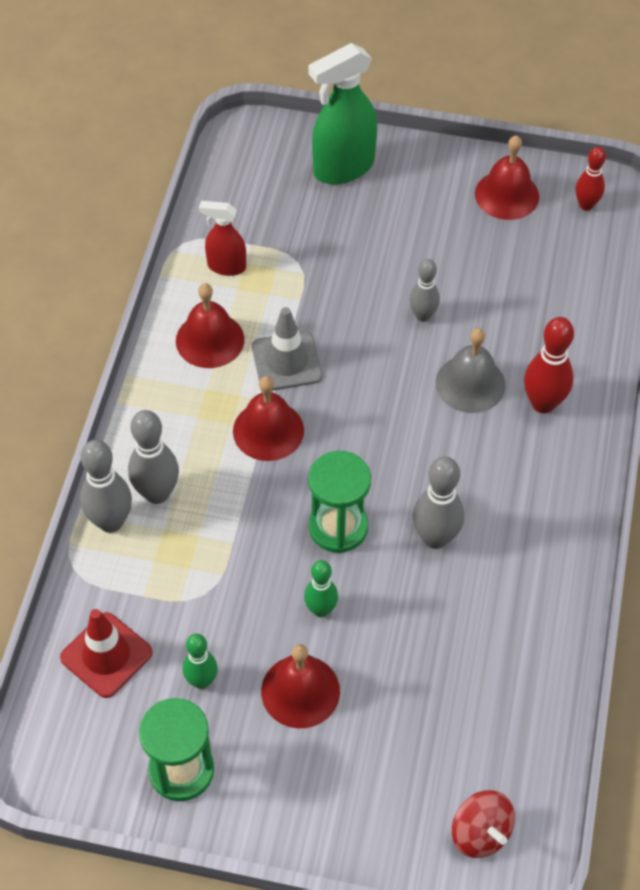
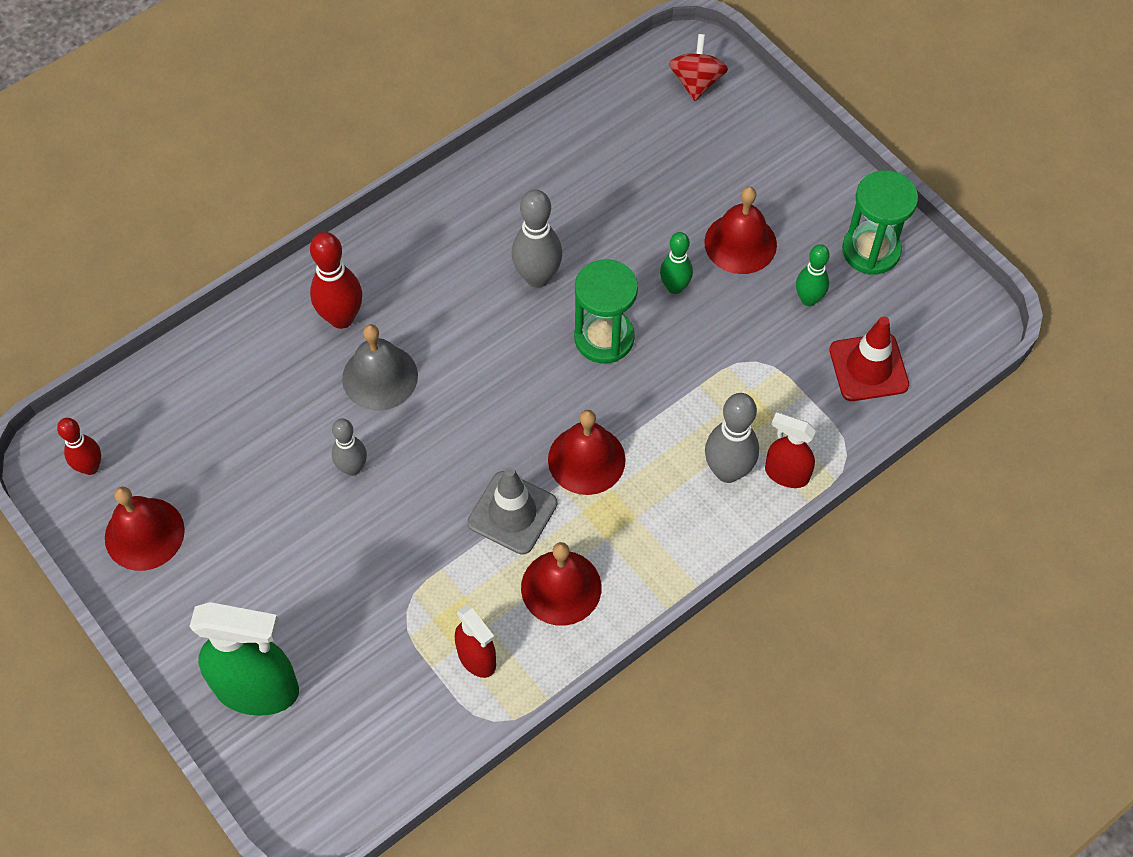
camera: 140 degrees left, 5 degrees up
grey bowling pin [80,440,132,533] -> red spray bottle [765,412,816,488]

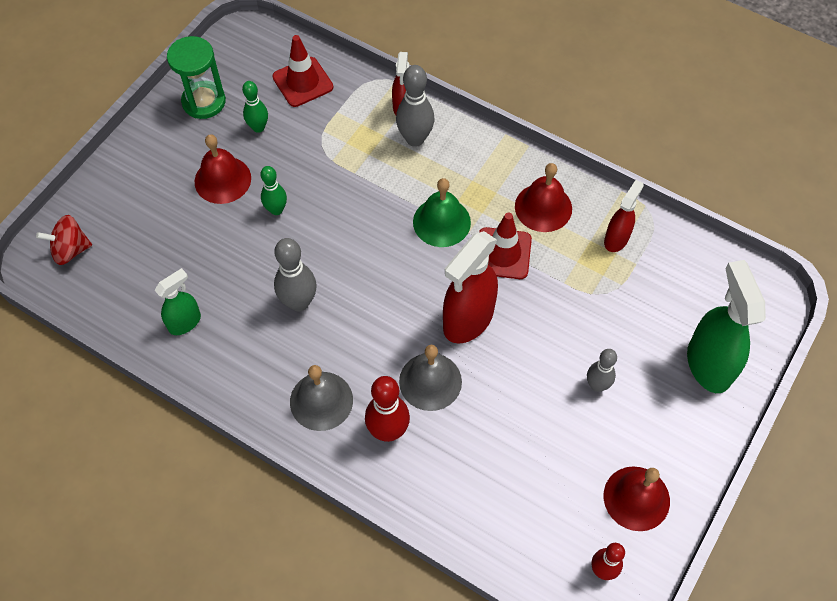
camera: 110 degrees left, 0 degrees up
grey bowling pin [332,418,367,476] -> grey bowling pin moved to [587,349,617,392]
grey traffic cone [467,467,557,555] -> red traffic cone [479,212,532,279]
red bell [548,410,626,495] -> green bell [413,178,471,247]
green hourglass [574,259,638,364] -> none
none -> green spray bottle [154,268,201,335]
none -> grey bell [290,365,353,431]
none -> red spray bottle [443,231,498,344]

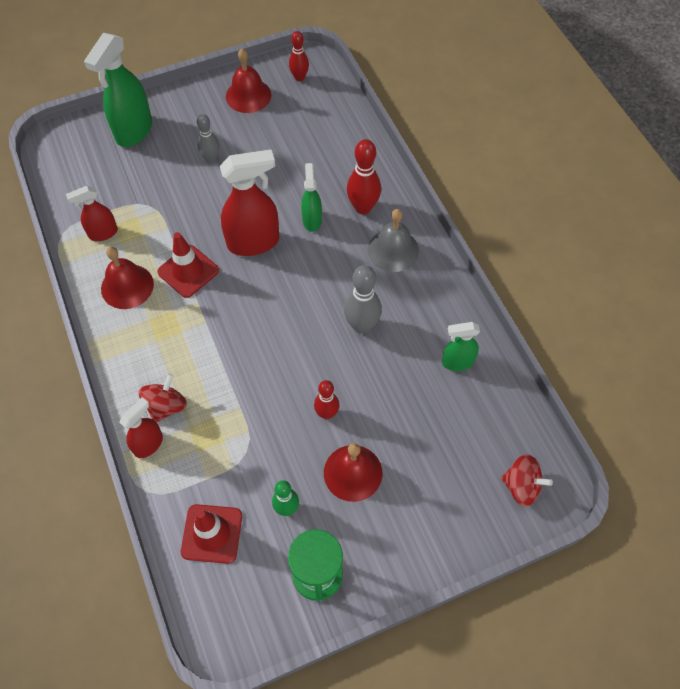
camera: 145 degrees left, 0 degrees up
green bowling pin [261,166,287,215] -> red bowling pin [314,380,340,419]
grey bowling pin [396,65,434,147] -> red spinning top [139,374,187,423]
grey bell [399,345,462,411] -> green spray bottle [301,163,322,232]
green bell [413,178,471,247] -> none

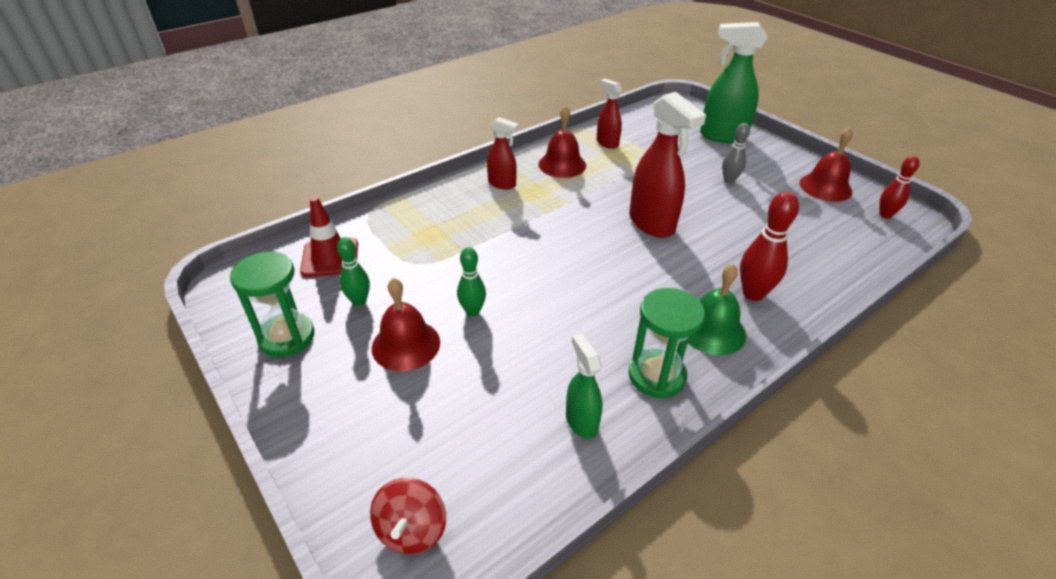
camera: 75 degrees right, 20 degrees down
red spray bottle [119,397,163,458] -> red spray bottle moved to [487,117,519,189]
red spinning top [139,374,187,423] -> none
red traffic cone [157,232,219,298] -> none
green spray bottle [301,163,322,232] -> none
red bowling pin [314,380,340,419] -> green bowling pin [457,247,486,316]
grey bowling pin [344,265,382,334] -> none
grey bell [368,209,419,272] -> green bell [688,264,746,355]
none -> green hourglass [629,288,705,398]

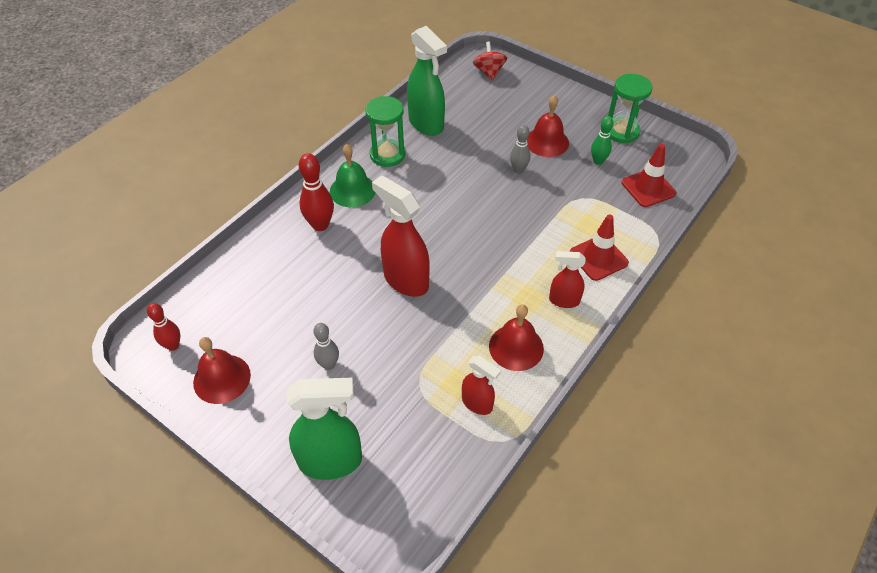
camera: 165 degrees right, 10 degrees up
green bowling pin [457,247,486,316] -> grey bowling pin [510,125,530,174]
green spray bottle [566,334,602,439] -> green spray bottle [407,26,447,136], size x1.77
none -> red traffic cone [570,215,629,281]

